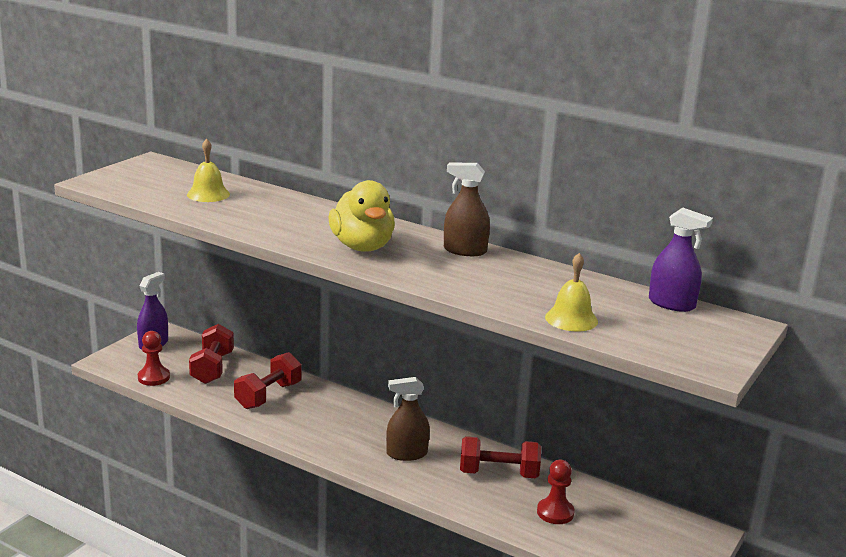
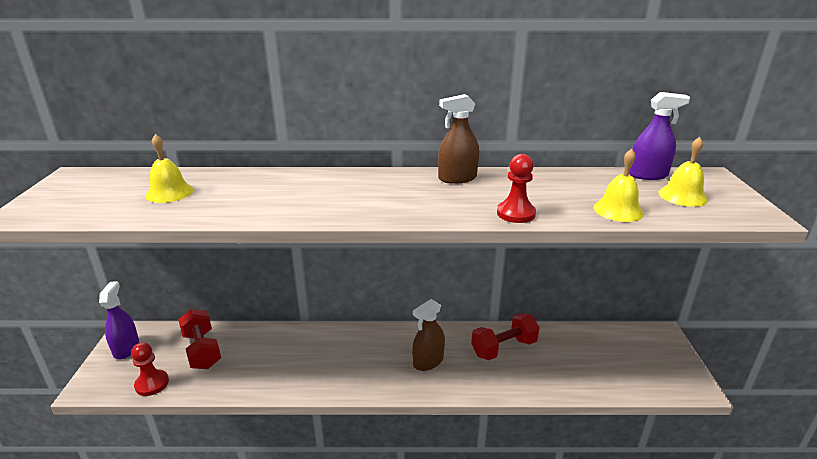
camera: 30 degrees left, 5 degrees up
red dumbbell [234,352,301,409] -> none
yellow duck [329,180,395,252] -> none
red pawn [537,460,575,524] -> red pawn moved to [497,154,536,223]
none -> yellow bell [658,137,708,207]

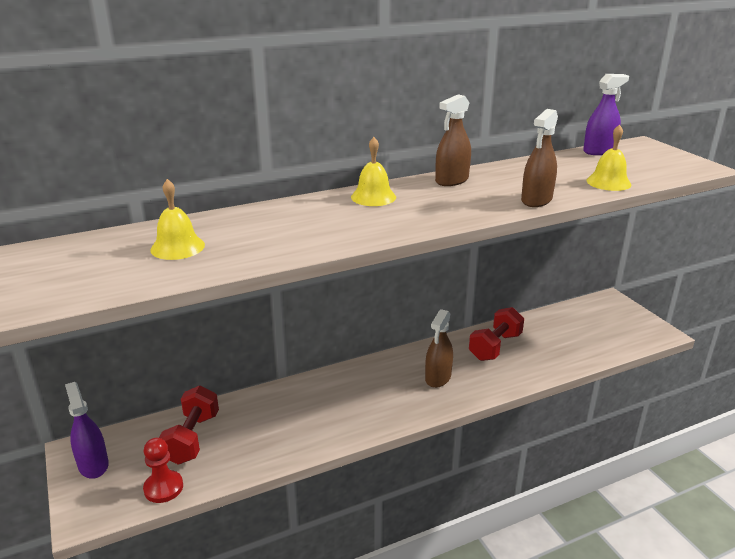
camera: 25 degrees left, 0 degrees up
red dumbbell [178,309,221,369] -> red dumbbell turned 60 degrees clockwise [159,385,219,464]
red pawn [497,154,536,223] -> brown spray bottle [521,109,558,207]
yellow bell [658,137,708,207] -> yellow bell moved to [351,137,396,206]

